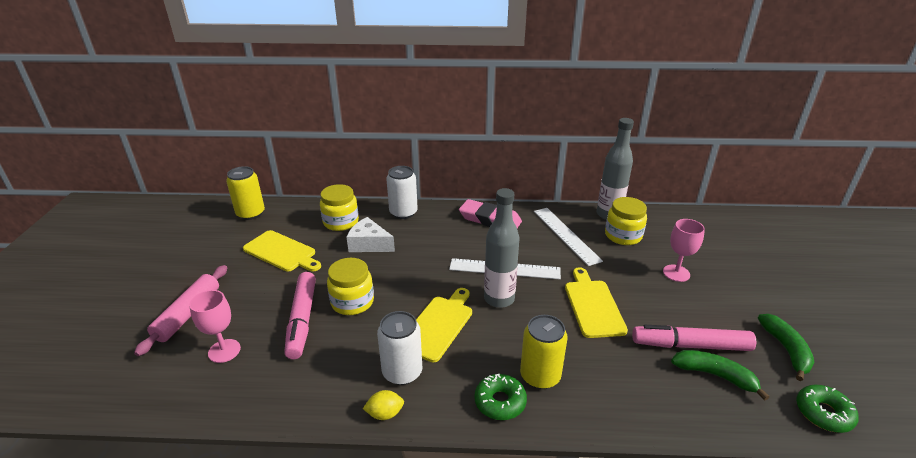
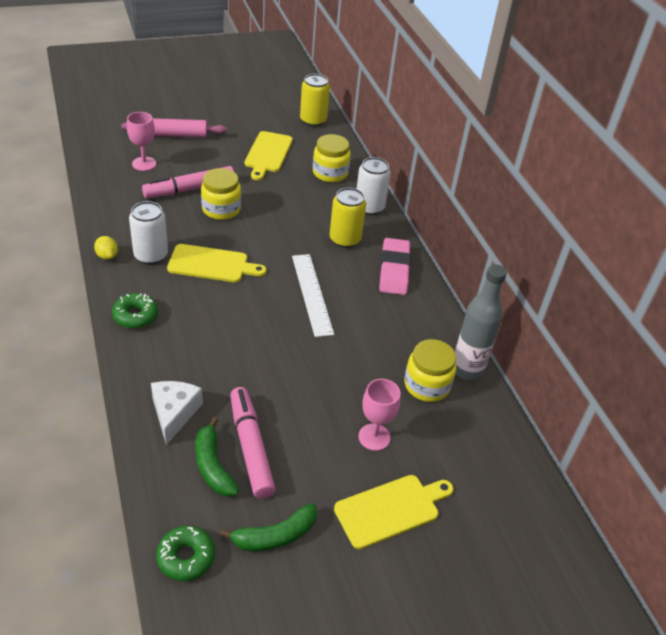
camera: 65 degrees right, 10 degrees up
white cheese [347,217,395,252] -> white cheese moved to [151,381,203,445]
grey bottle [484,188,520,308] -> none
yellow can [520,315,568,389] -> yellow can moved to [330,188,366,248]
white ruler [534,208,603,266] -> none
yellow cutting board [565,267,628,338] -> yellow cutting board moved to [334,475,453,549]
green banana [671,350,769,400] -> green banana turned 150 degrees clockwise [195,417,239,497]

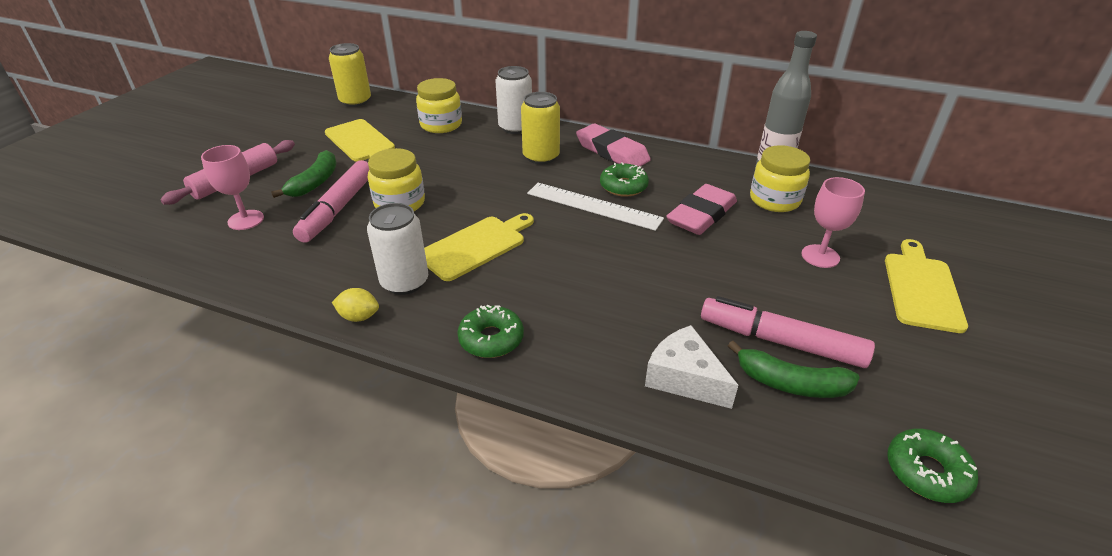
camera: 45 degrees left, 5 degrees down
green banana [219,503,317,551] -> green banana moved to [271,150,336,198]
none -> green donut [600,162,649,197]
none -> pink eraser [666,184,737,235]

